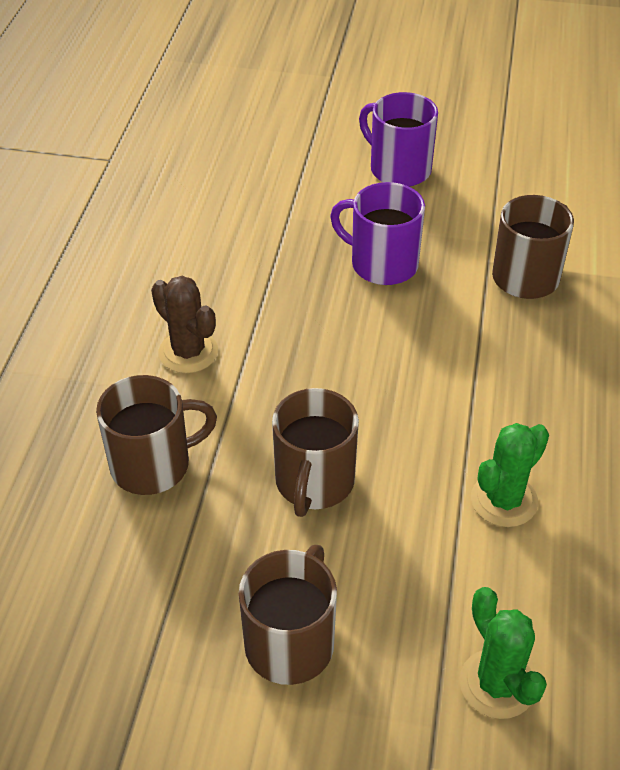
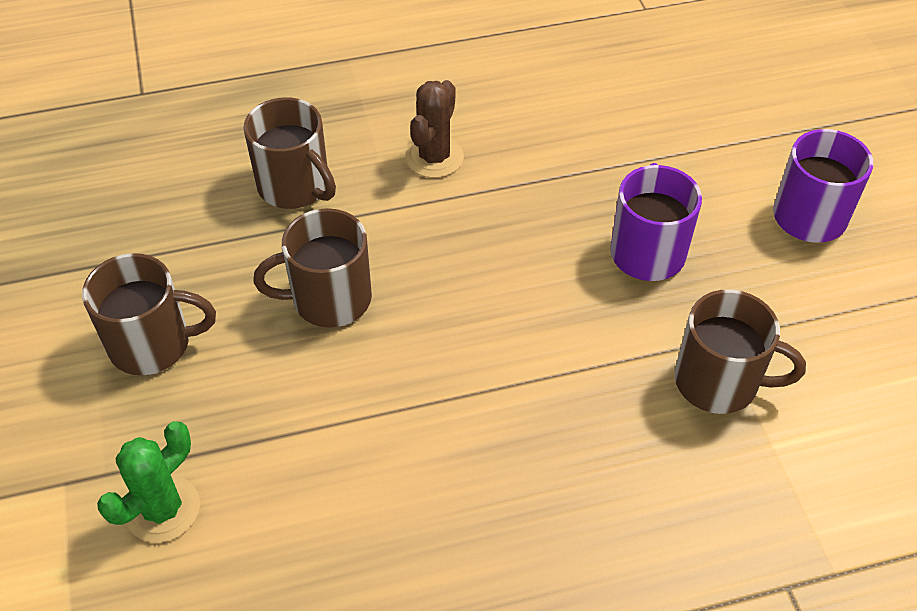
camera: 65 degrees right, 5 degrees up
green cactus [471,423,549,527] -> none

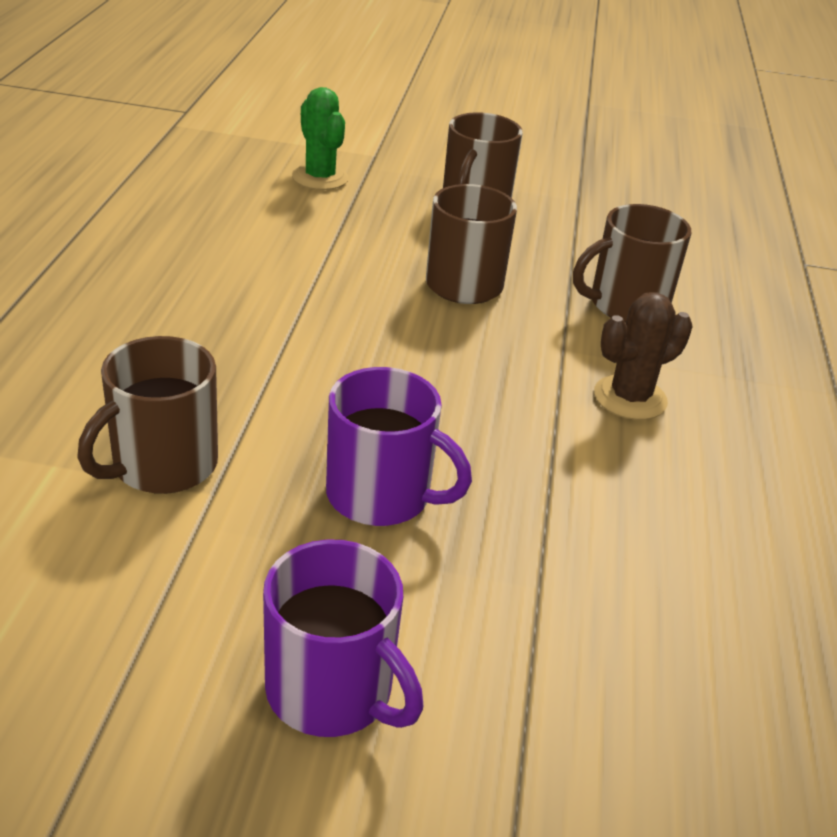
camera: 110 degrees right, 15 degrees down
brown cactus [406,80,464,178] -> brown cactus turned 75 degrees counterclockwise [594,292,692,420]

